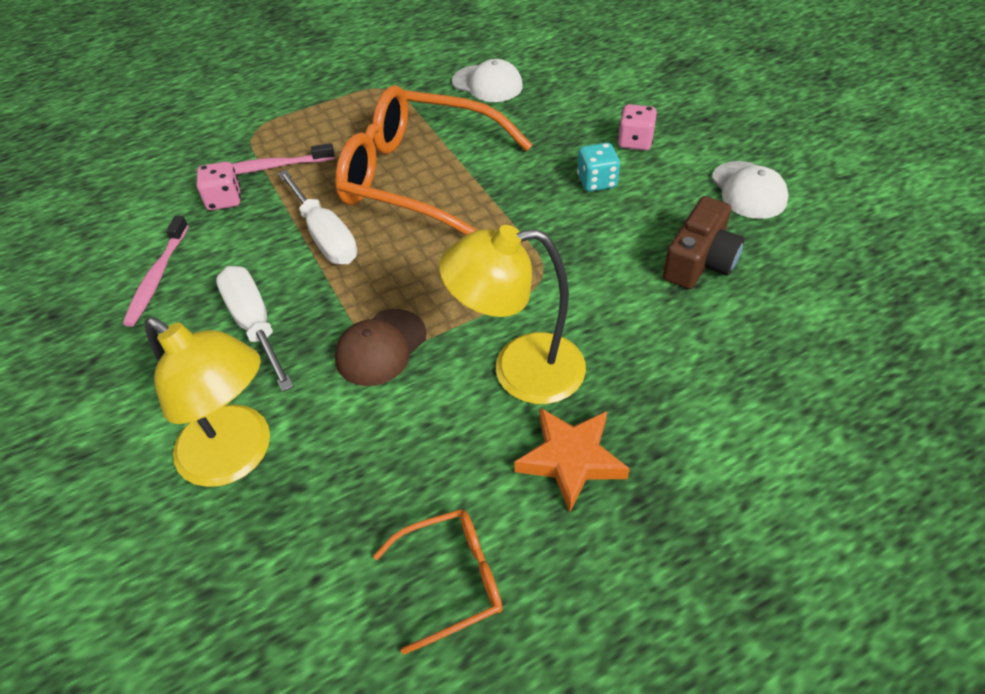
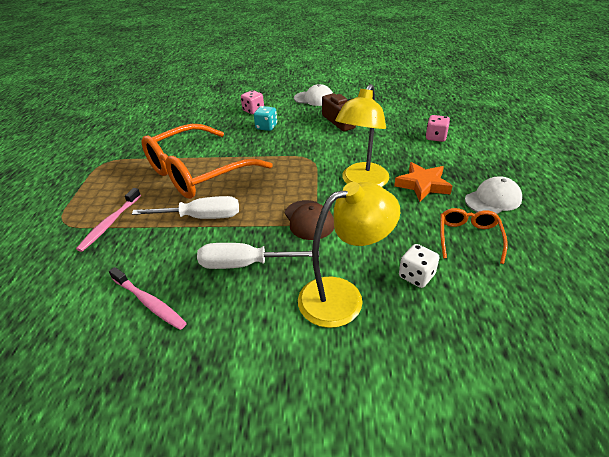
camera: 60 degrees left, 10 degrees down
pink dice [197,162,241,210] -> pink dice moved to [425,115,450,142]
white cap [452,59,523,102] -> white cap moved to [465,176,522,214]
none -> white dice [399,244,440,288]

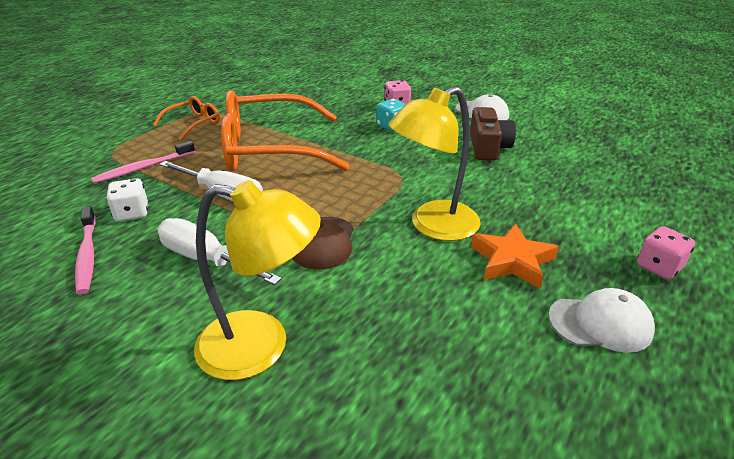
camera: 30 degrees right, 5 degrees down
white dice [399,244,440,288] -> white dice moved to [106,178,148,222]
pink dice [425,115,450,142] -> pink dice moved to [637,226,695,280]
orange glasses [440,208,508,264] -> orange glasses moved to [153,96,220,141]

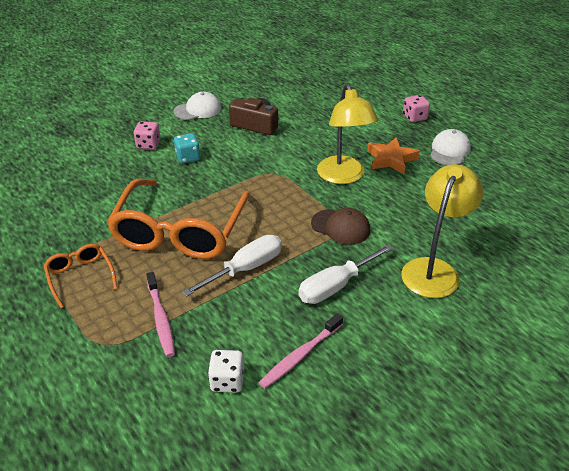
camera: 70 degrees left, 5 degrees up
pink toothbrush [75,206,96,295] -> pink toothbrush turned 135 degrees clockwise [259,313,343,389]
white dice [106,178,148,222] -> white dice moved to [208,350,244,393]

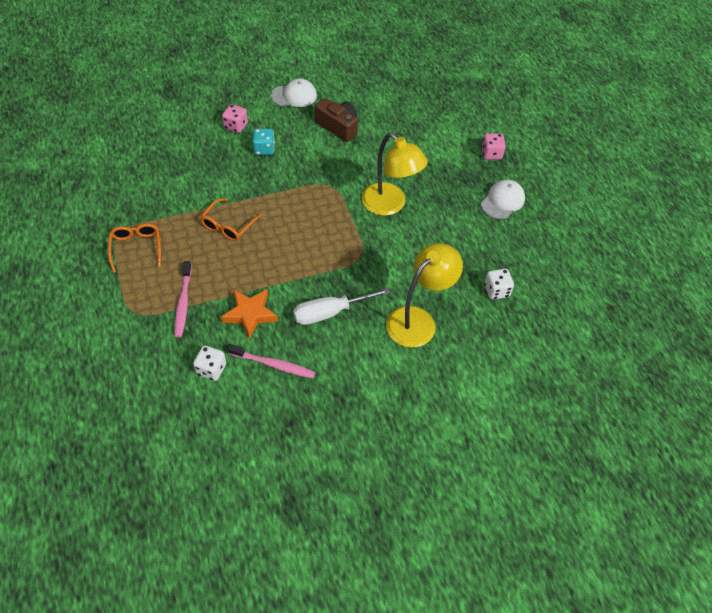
camera: 15 degrees right, 15 degrees up
orange glasses [106,179,251,259] -> orange glasses [200,198,262,241], size x0.46
white screwdriver [182,235,282,297] -> none
pink toothbrush [259,313,343,389] -> pink toothbrush turned 135 degrees counterclockwise [228,344,315,378]
brown cap [311,208,370,245] -> none
yellow lamp [317,84,378,184] -> yellow lamp turned 45 degrees counterclockwise [362,133,428,216]
orange star [367,137,420,174] -> orange star moved to [221,289,278,339]
none -> white dice [484,269,514,300]

